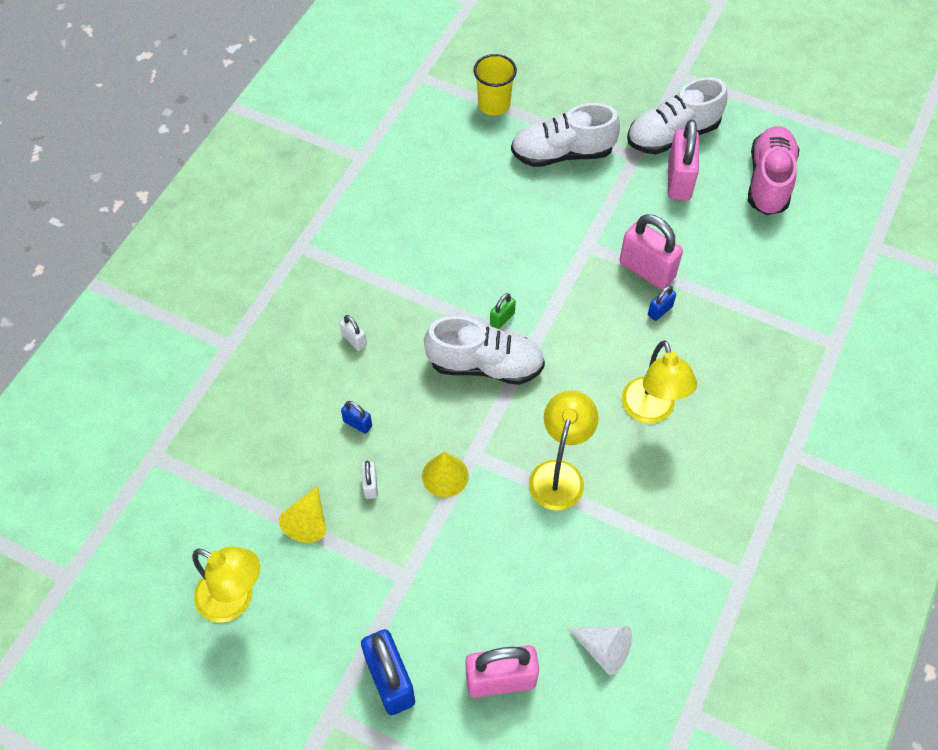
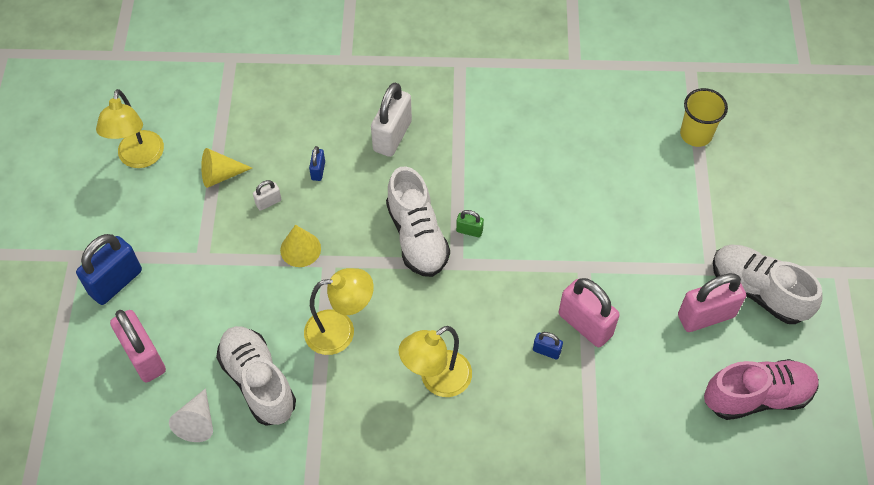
camera: 65 degrees right, 0 degrees up
white padlock [340,315,367,351] -> white padlock [371,83,412,157], size x2.10
white shoe [511,103,620,167] -> white shoe moved to [216,326,296,426]
pink padlock [620,214,683,290] -> pink padlock turned 60 degrees counterclockwise [559,278,620,347]

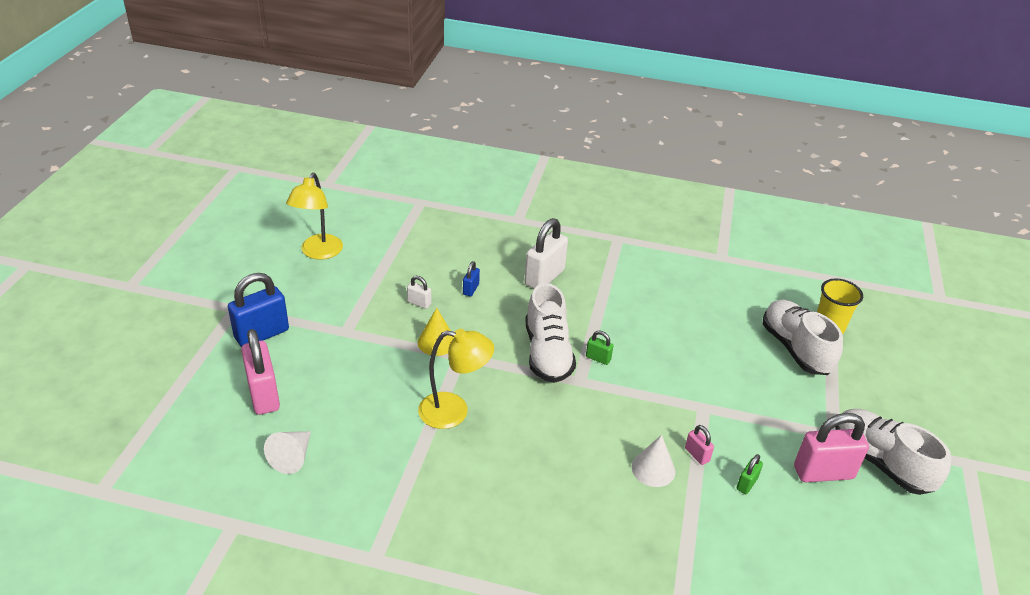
camera: 10 degrees right, 20 degrees down
yellow cone [201,148,252,188] -> none
white shoe [216,326,296,426] -> white shoe moved to [763,300,843,375]
white padlock [253,180,281,211] -> white padlock turned 45 degrees clockwise [407,276,431,309]
yellow lamp [398,326,472,397] -> none
blue padlock [533,332,563,360] -> white cone [632,435,675,487]
pink padlock [559,278,620,347] -> pink padlock [685,425,714,465], size x0.48
pink shoe [704,359,819,420] -> none
none -> green padlock [737,454,763,494]

